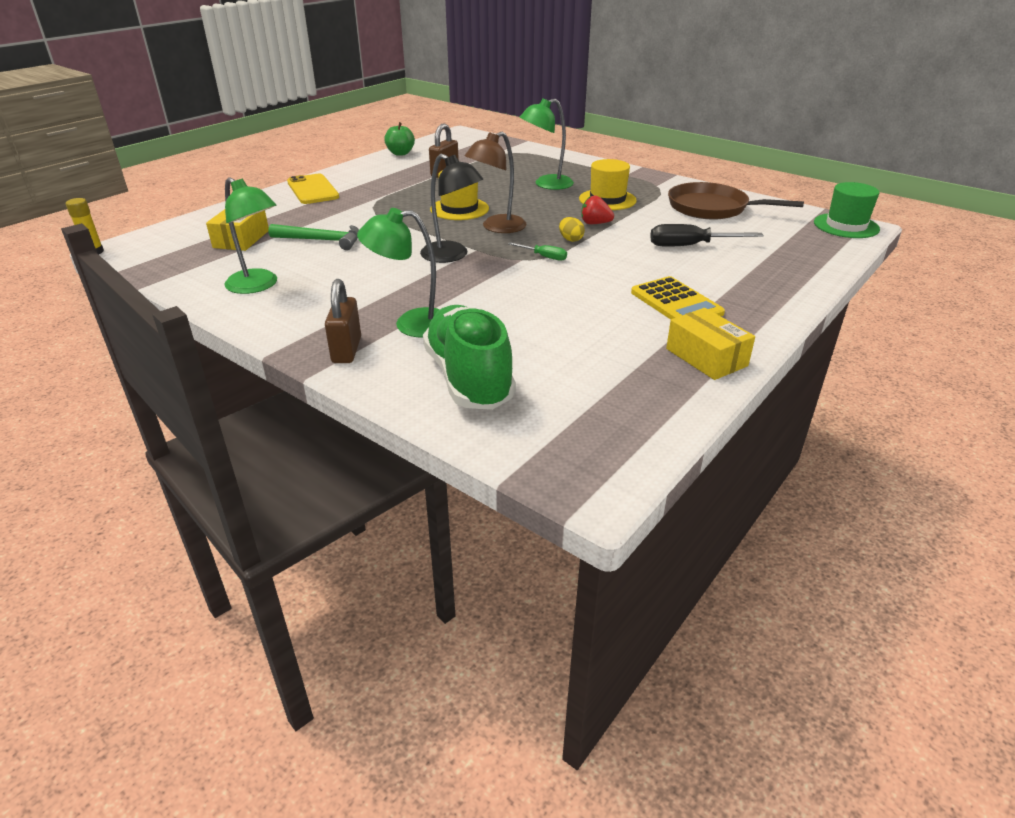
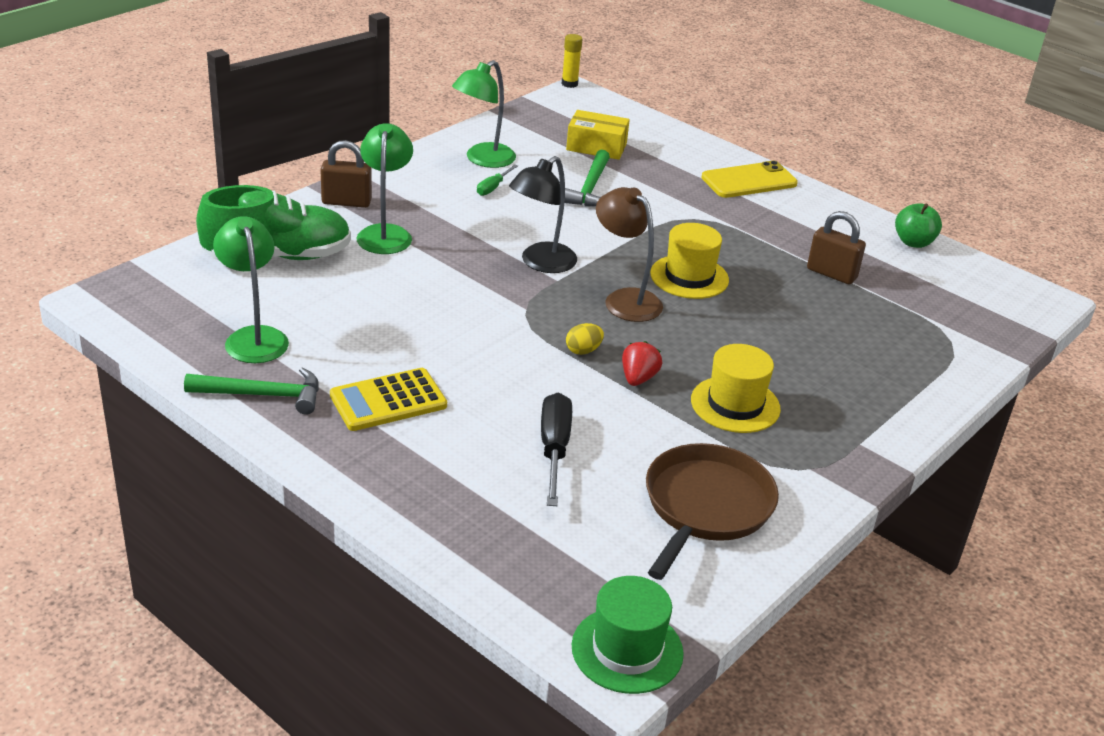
camera: 90 degrees right, 0 degrees up
green screwdriver [508,242,567,261] -> green screwdriver moved to [477,165,518,196]
green lamp [520,98,574,190] -> green lamp moved to [213,216,289,363]
yellow box [666,308,755,380] -> green hammer [184,368,319,415]

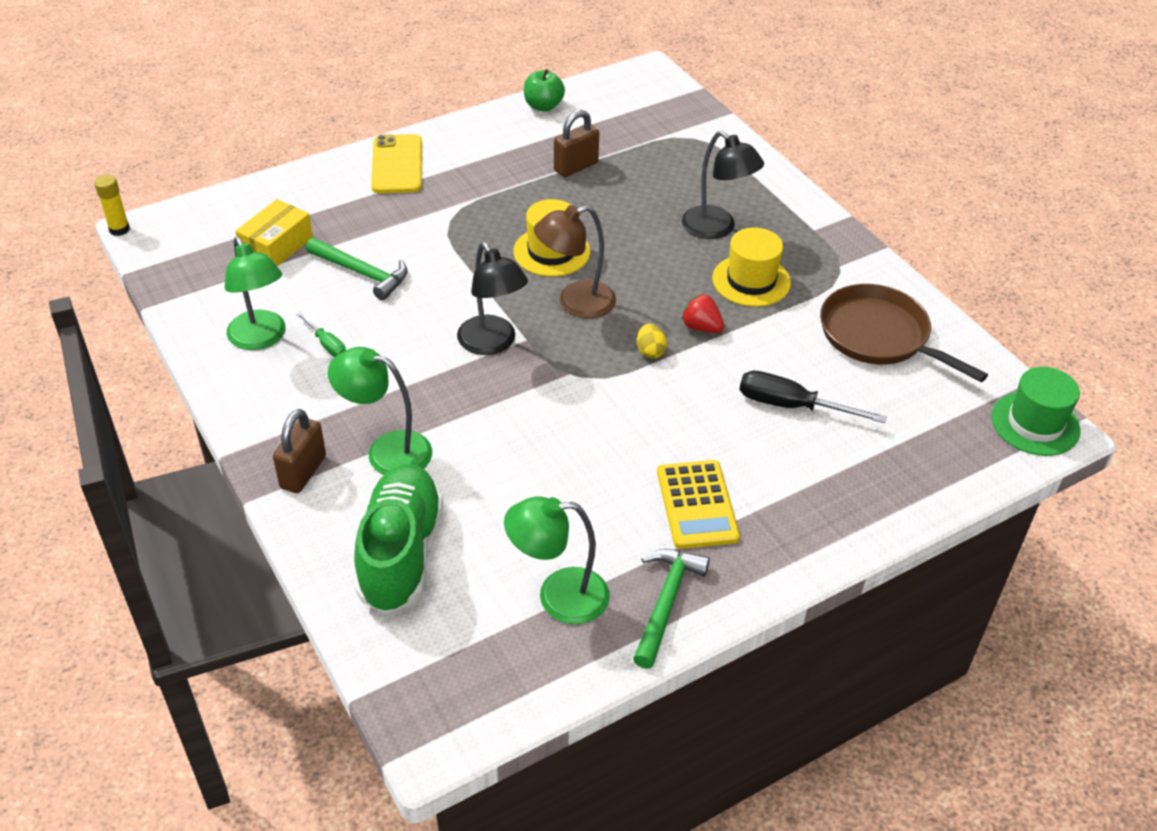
camera: 70 degrees left, 10 degrees up
none -> black lamp [682,131,764,239]

